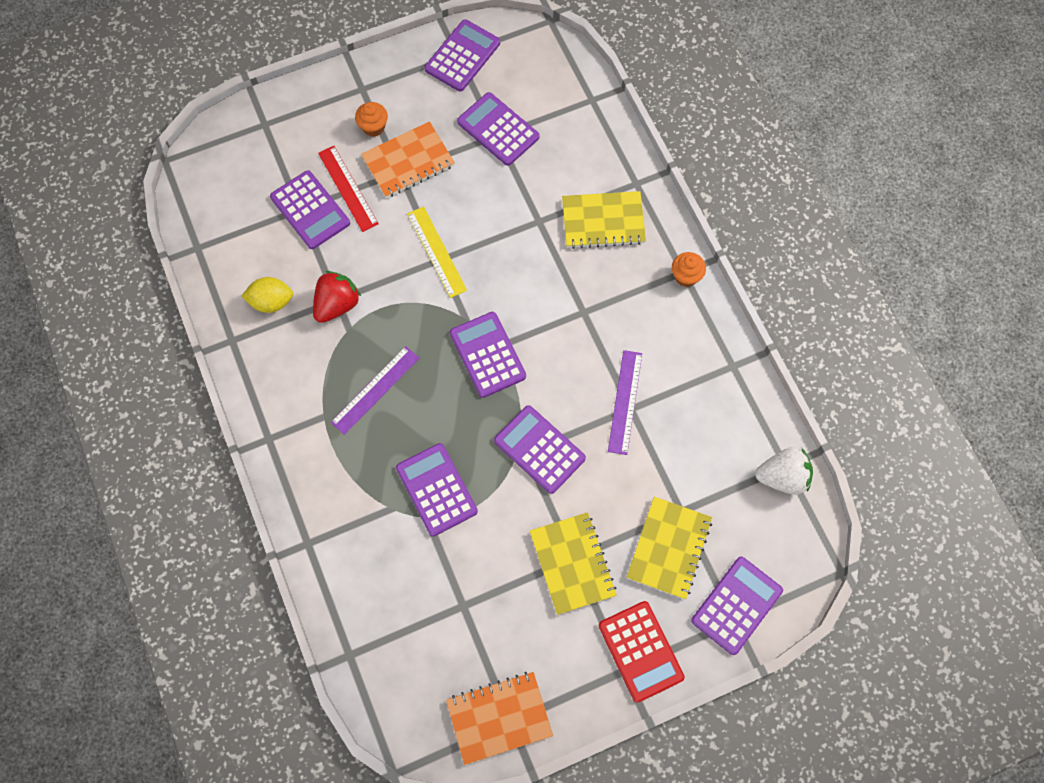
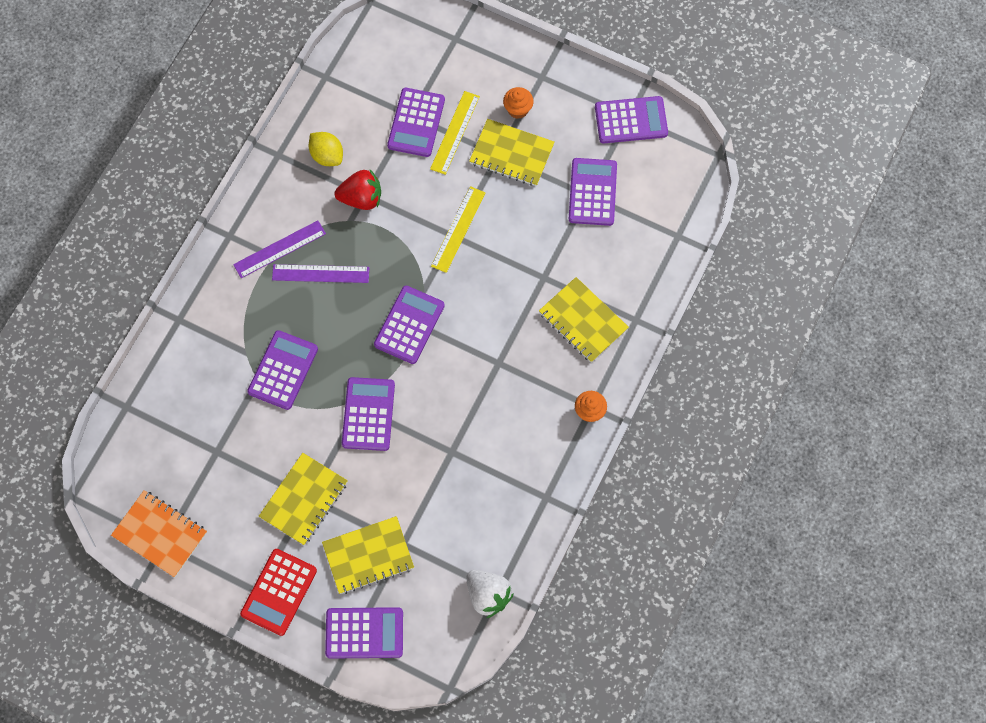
camera: 50 degrees right, 0 degrees up
red ruler [318,146,379,232] -> yellow ruler [430,91,480,175]
orange notebook [361,121,455,198] -> yellow notebook [469,119,555,186]
purple ruler [608,350,642,455] -> purple ruler moved to [233,220,326,278]

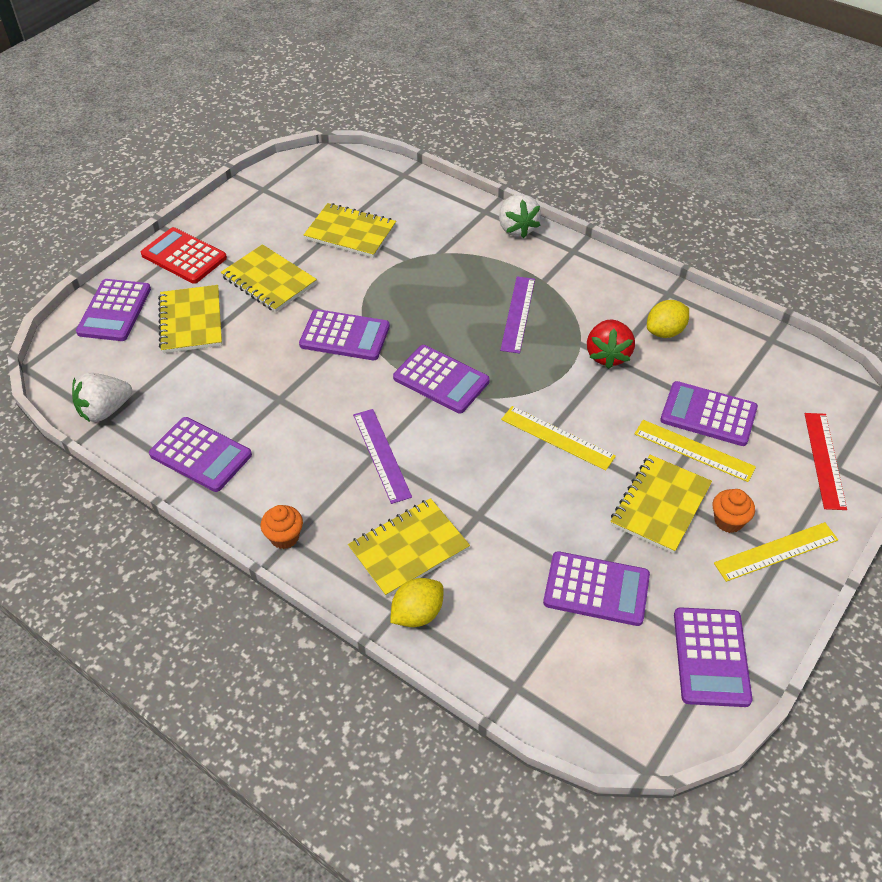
camera: 100 degrees right, 20 degrees down
orange notebook [111,490,207,577] -> none
purple ruler [233,220,326,278] -> purple ruler moved to [353,409,412,504]
purple calculator [247,330,318,410] -> purple calculator moved to [149,417,252,492]
none -> yellow notebook [304,203,396,258]
none -> yellow lemon [390,578,444,627]
none -> white strawberry [499,194,541,238]
none -> yellow ruler [714,522,838,582]
none -> red ruler [805,413,847,510]

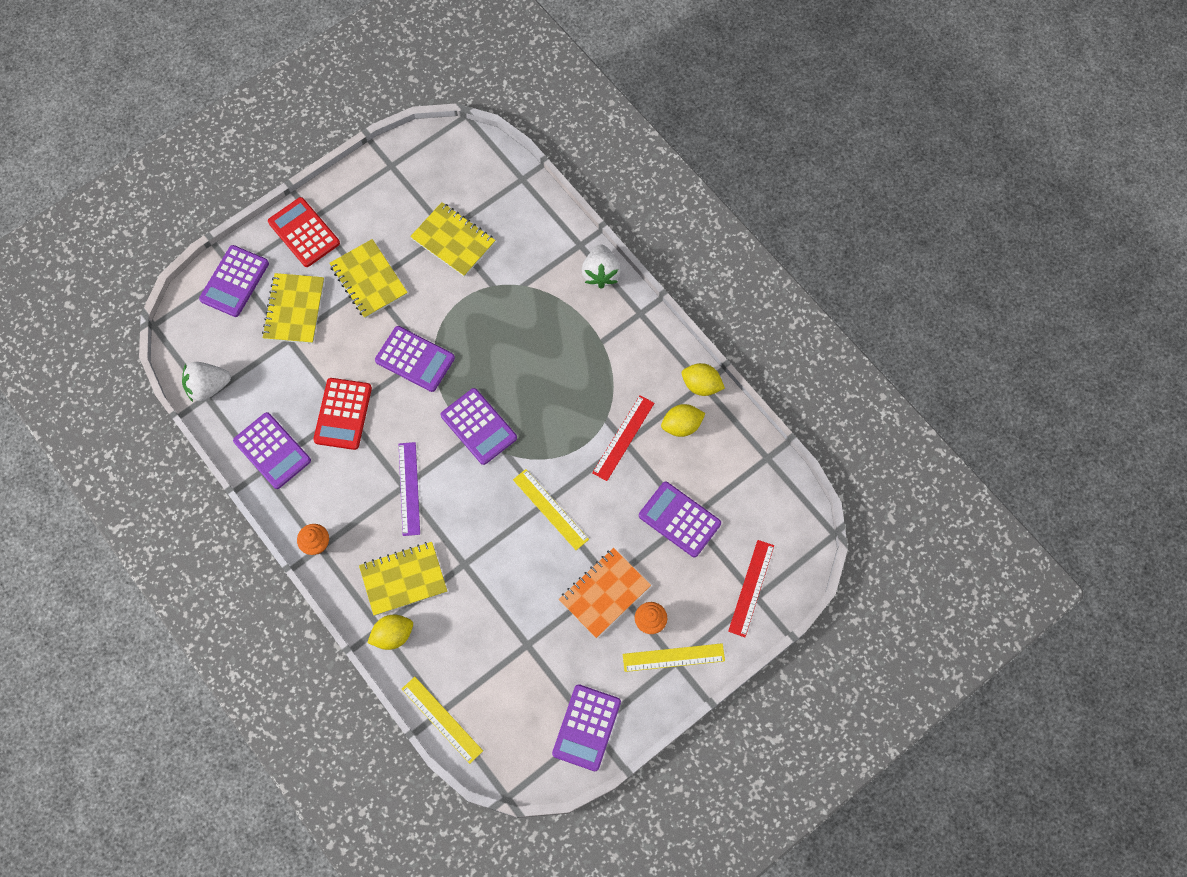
camera: 15 degrees right, 20 degrees up
purple ruler [500,277,535,354] -> none
purple calculator [543,551,650,626] -> none
red strawberry [587,319,635,369] -> red ruler [592,395,654,481]
yellow notebook [610,455,712,554] -> orange notebook [559,548,651,638]
yellow ruler [634,420,756,482] -> yellow ruler moved to [402,677,483,764]
none -> red calculator [313,378,372,450]
none -> yellow lemon [682,363,725,396]

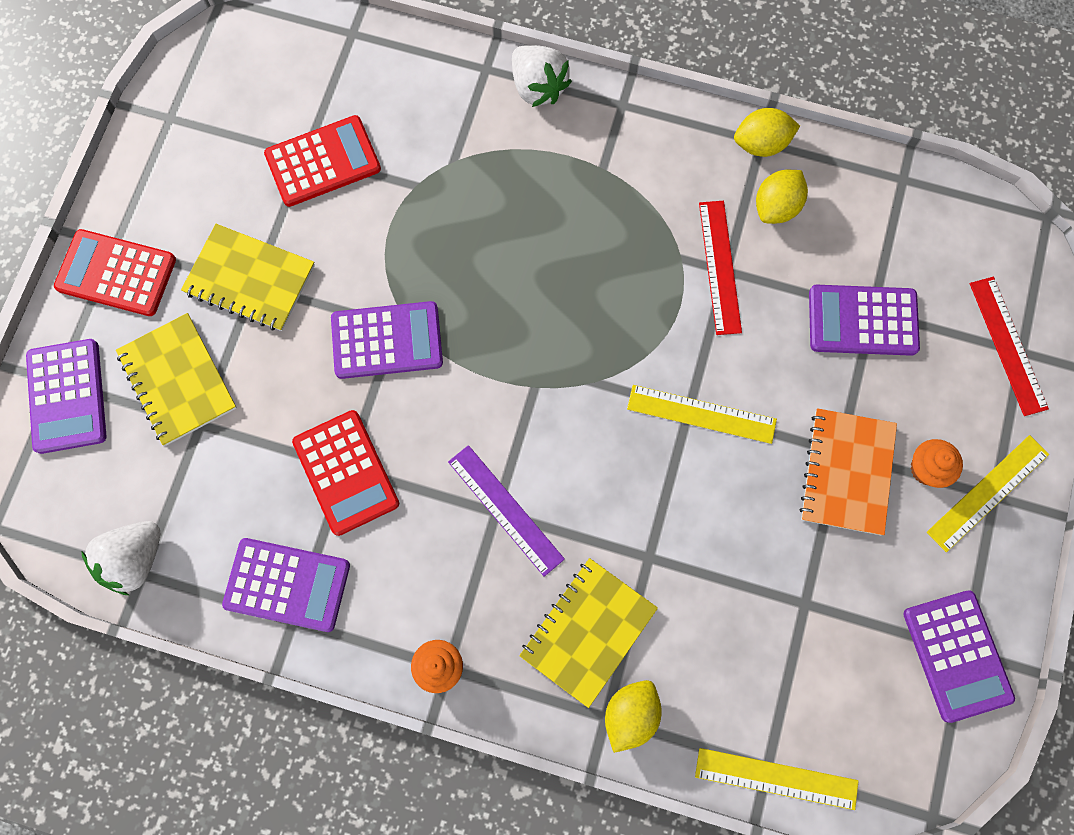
camera: 35 degrees left, 5 degrees up
yellow notebook [410,202,496,277] -> red calculator [264,115,381,207]
purple calculator [441,388,517,465] -> none

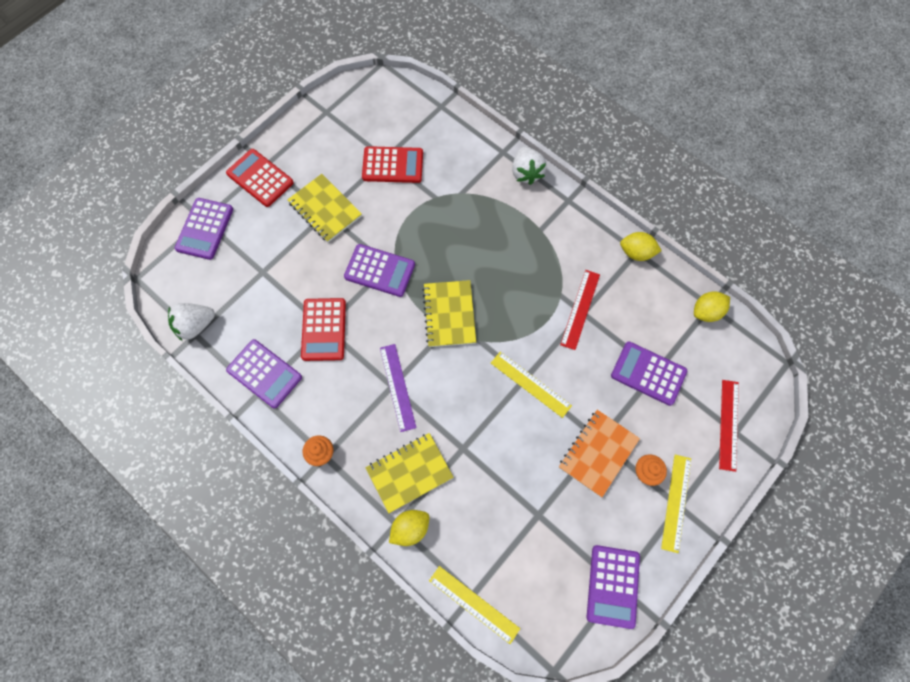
camera: 25 degrees right, 5 degrees down
yellow notebook [116,313,237,446] -> yellow notebook moved to [422,280,476,347]
yellow lemon [756,170,808,224] -> yellow lemon moved to [694,291,730,322]
yellow ruler [927,435,1049,552] -> yellow ruler turned 60 degrees counterclockwise [661,455,691,553]

